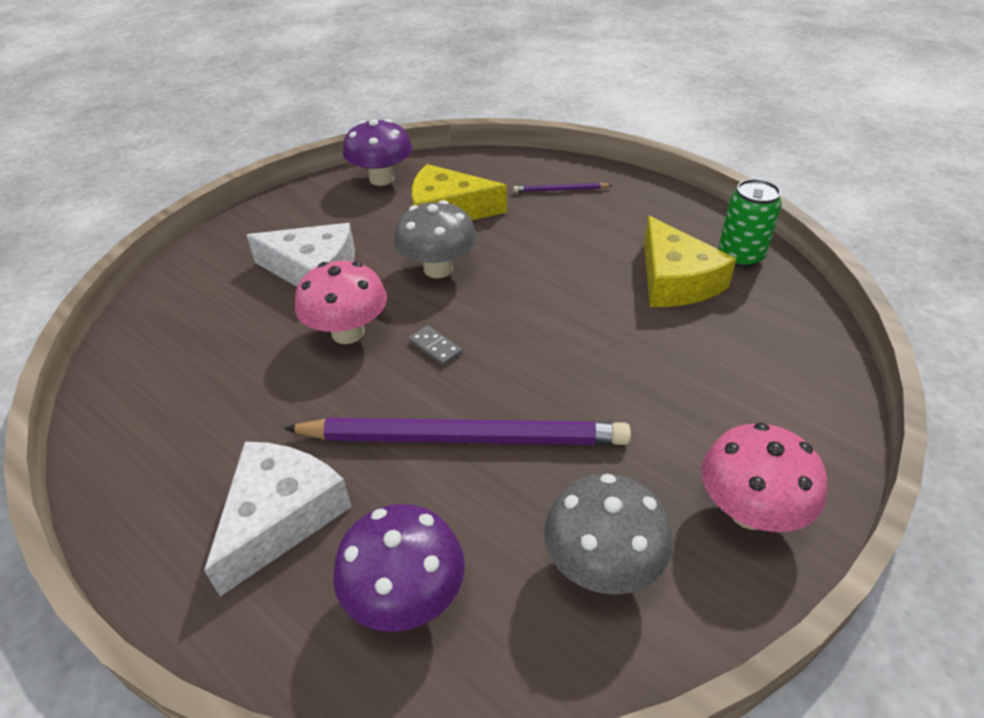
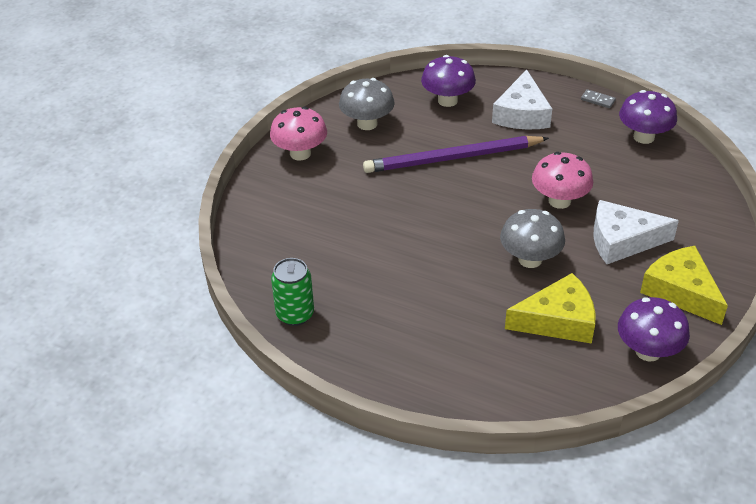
camera: 165 degrees right, 0 degrees up
grey domino [409,325,462,366] -> grey domino moved to [581,89,616,108]
purple pencil [513,183,612,193] -> none
yellow cheese [644,216,736,307] -> yellow cheese moved to [640,246,728,325]
none -> purple mushroom [619,90,677,144]

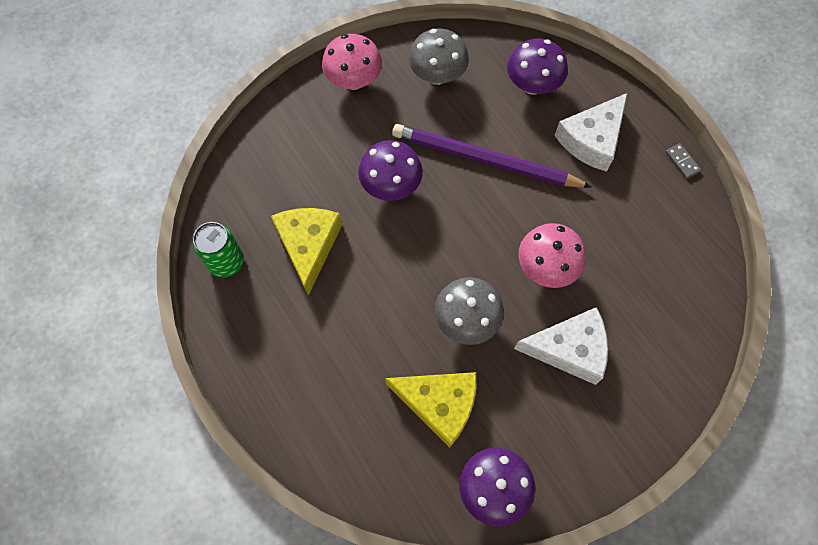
camera: 30 degrees right, 25 degrees up
white cheese [594,200,679,264] -> white cheese turned 150 degrees clockwise [514,307,608,385]
purple mushroom [619,90,677,144] -> purple mushroom moved to [358,140,423,201]
yellow cheese [640,246,728,325] -> yellow cheese moved to [271,208,342,295]

